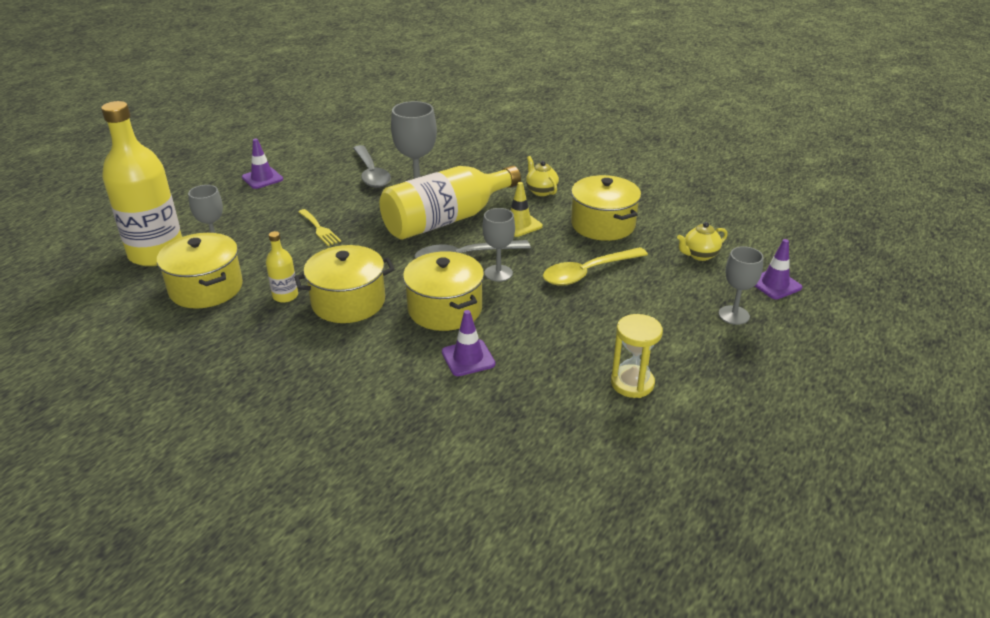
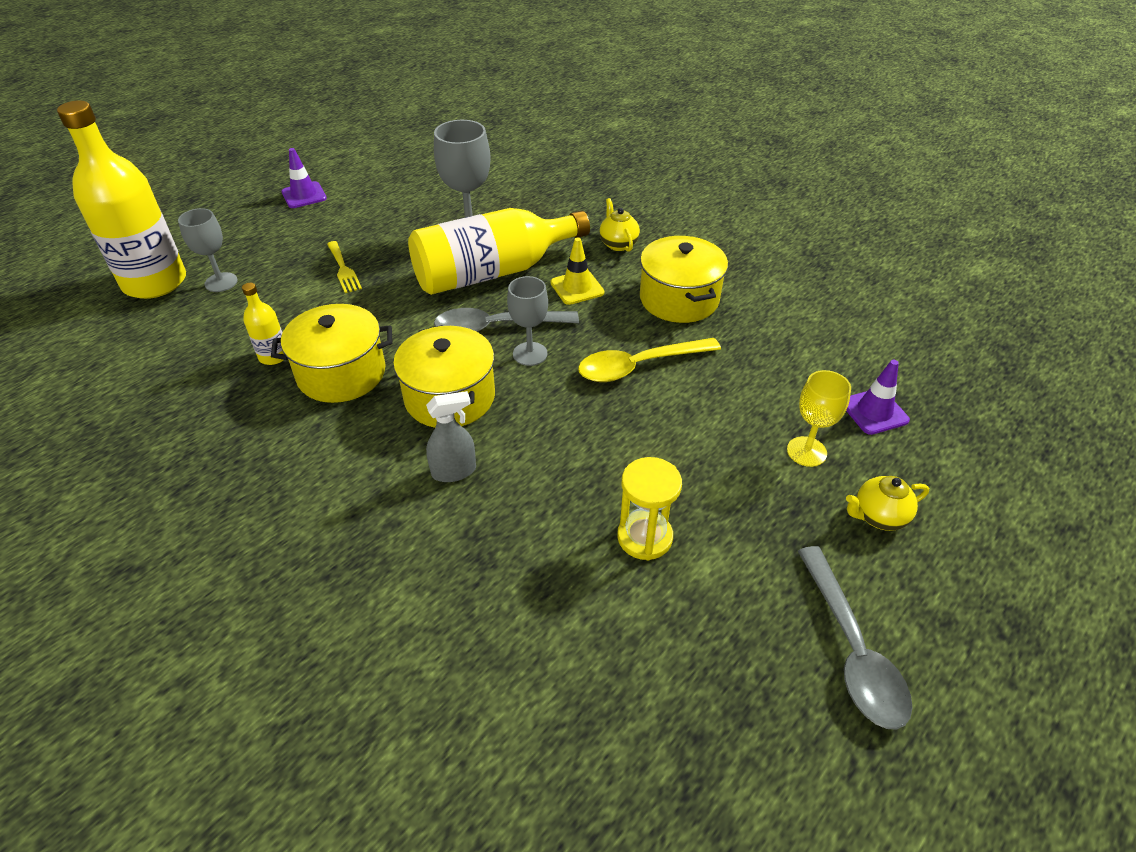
camera: 10 degrees right, 10 degrees up
yellow pot [157,233,243,308] -> none
grey spoon [353,145,391,188] -> grey spoon moved to [798,546,913,730]
purple traffic cone [442,310,495,376] -> grey spray bottle [426,391,476,482]
yellow teapot [677,222,728,261] -> yellow teapot moved to [846,476,929,531]
grey goblet [718,246,764,325] -> yellow goblet [787,370,851,467]

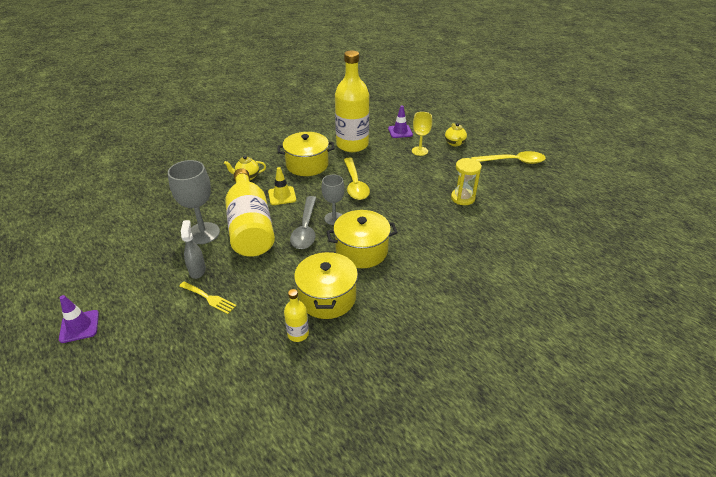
camera: 80 degrees left, 5 degrees down
yellow bottle [57,100,186,299] -> yellow bottle moved to [335,50,369,152]
grey goblet [178,208,238,292] -> none
yellow fork [327,241,362,293] -> yellow fork turned 45 degrees clockwise [179,282,237,314]
grey spray bottle [426,391,476,482] -> grey spray bottle moved to [181,220,206,279]
grey spoon [798,546,913,730] -> yellow spoon [471,151,546,164]

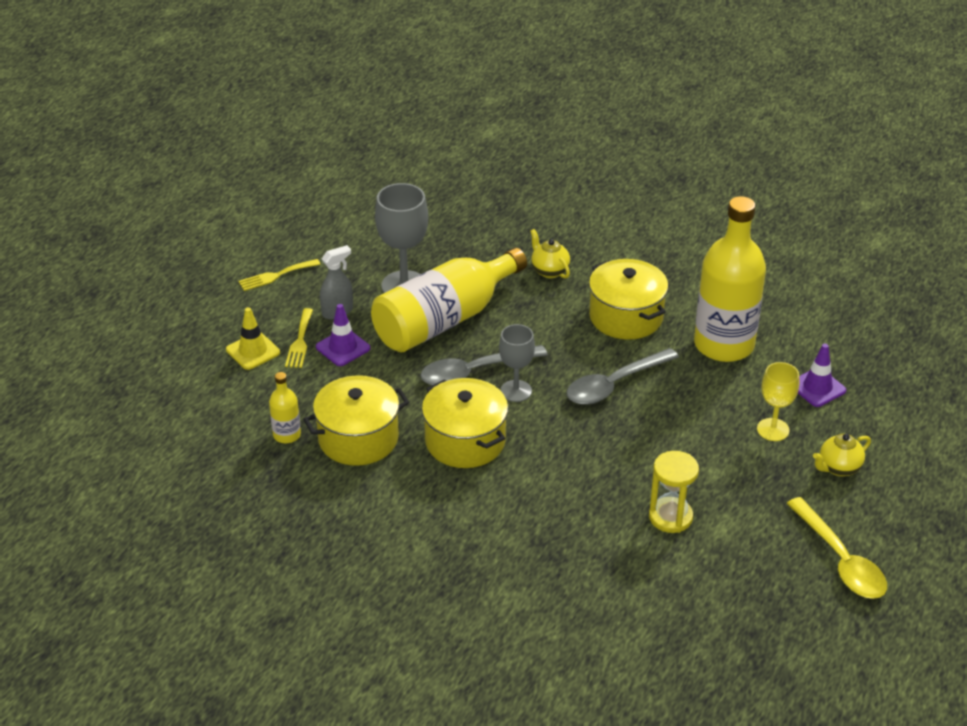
camera: 65 degrees right, 0 degrees up
purple traffic cone [59,295,99,343] -> purple traffic cone moved to [316,304,370,366]
yellow traffic cone [268,167,296,205] -> yellow traffic cone moved to [226,307,280,370]
yellow spoon [344,158,370,200] -> grey spoon [567,348,679,405]
none -> yellow fork [238,259,321,291]

